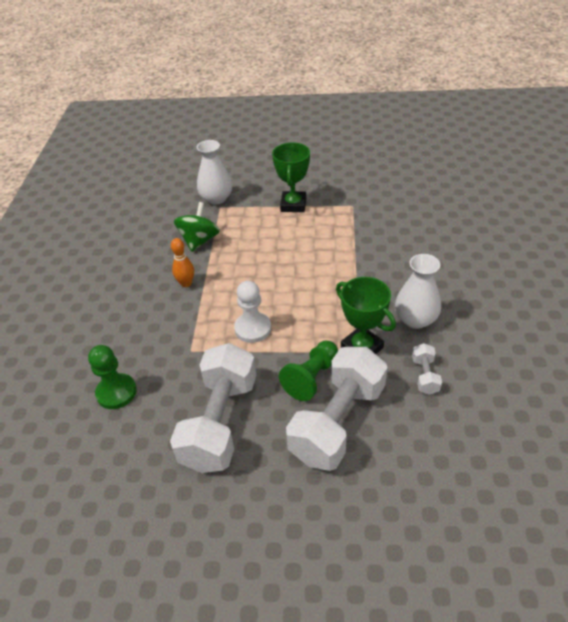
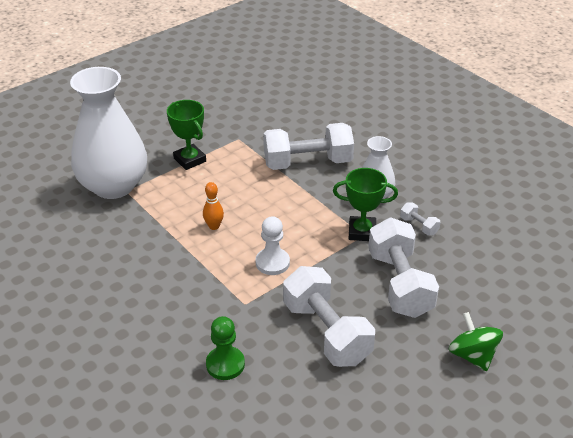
camera: 45 degrees left, 5 degrees down
orange bowling pin [171,238,194,287] -> orange bowling pin moved to [203,182,224,230]
green spinning top [174,202,220,252] -> green spinning top moved to [448,312,503,371]
white vase [197,140,233,205] -> white vase [70,67,147,199], size x1.95
green pawn [279,341,338,401] -> none
none -> white dumbbell [263,123,354,170]

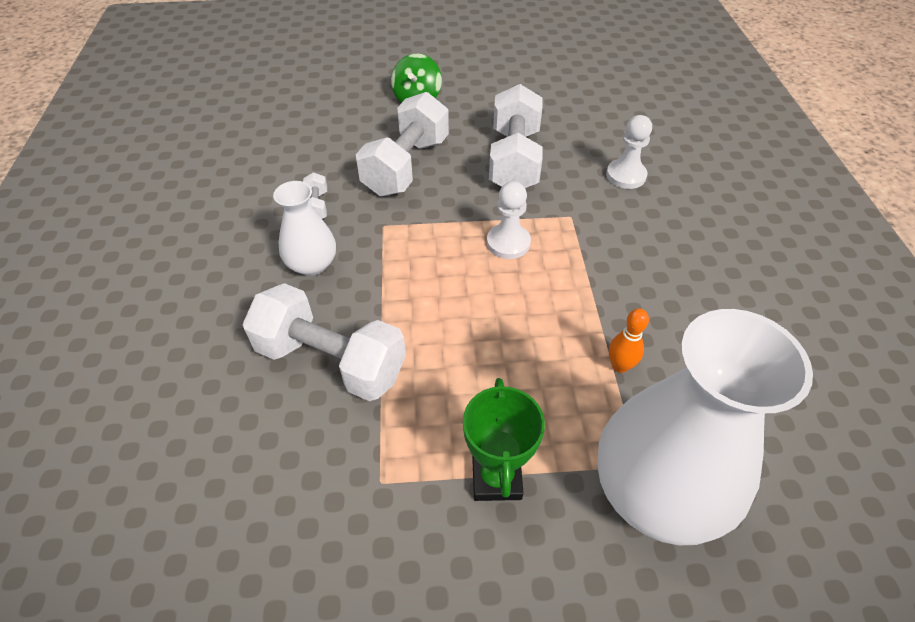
camera: 145 degrees left, 10 degrees up
orange bowling pin [203,182,224,230] -> orange bowling pin moved to [609,308,649,373]
green pawn [206,316,245,380] -> white pawn [606,115,652,189]
green trophy [333,168,398,241] -> none

